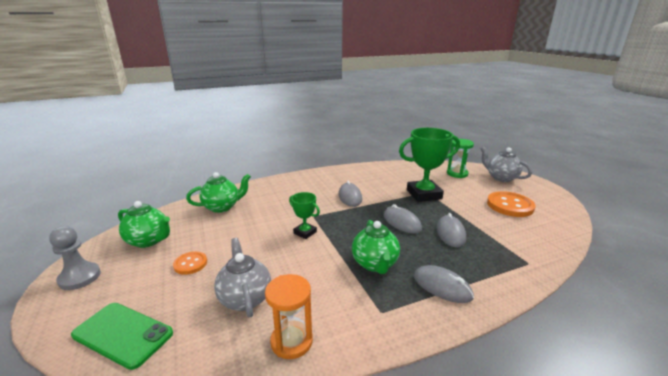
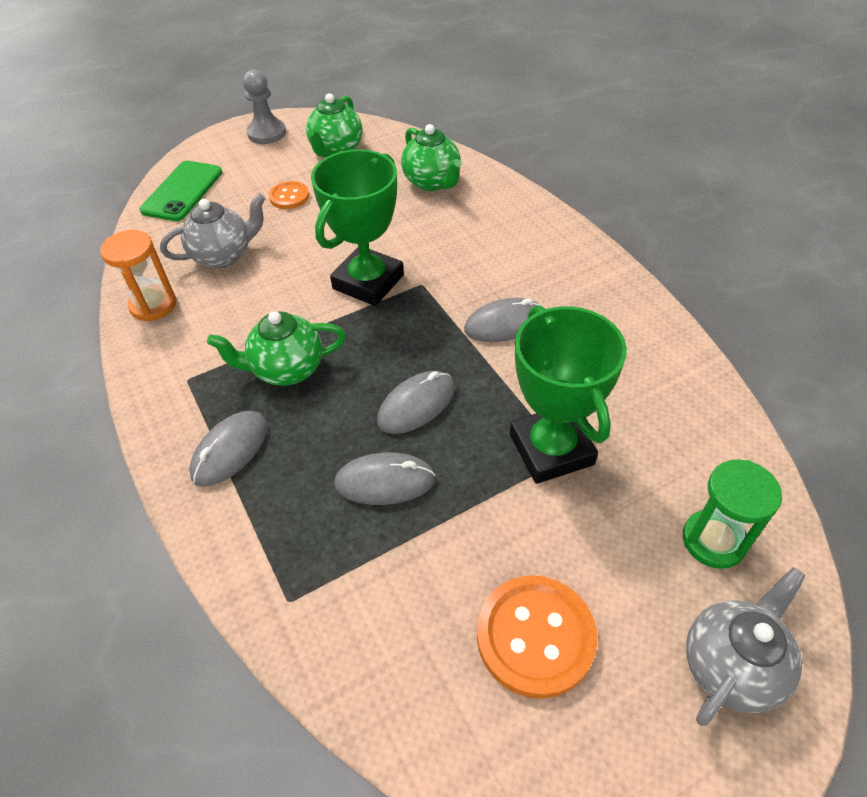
camera: 85 degrees right, 25 degrees up
green trophy [289,192,320,239] -> green trophy [311,149,404,306], size x1.93

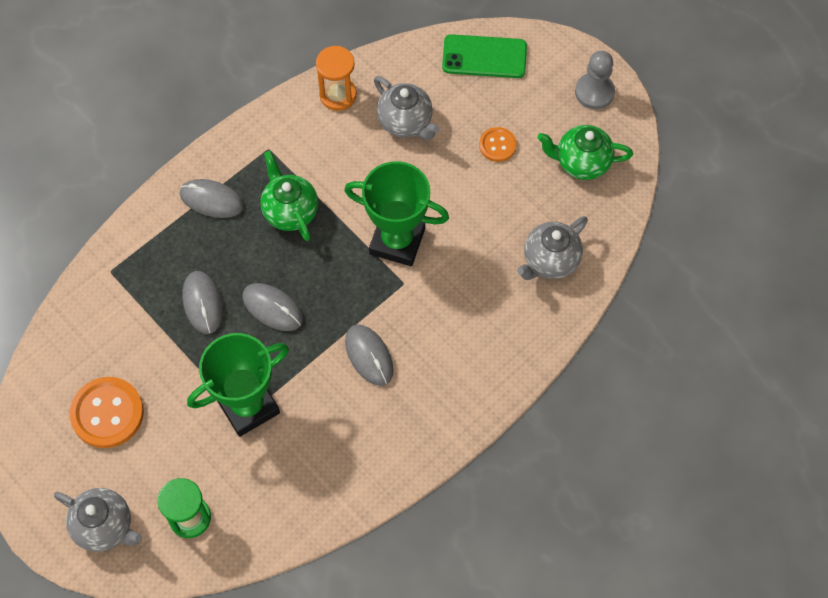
camera: 75 degrees right, 15 degrees up
green teapot [401,124,462,191] -> grey teapot [517,216,588,280]

